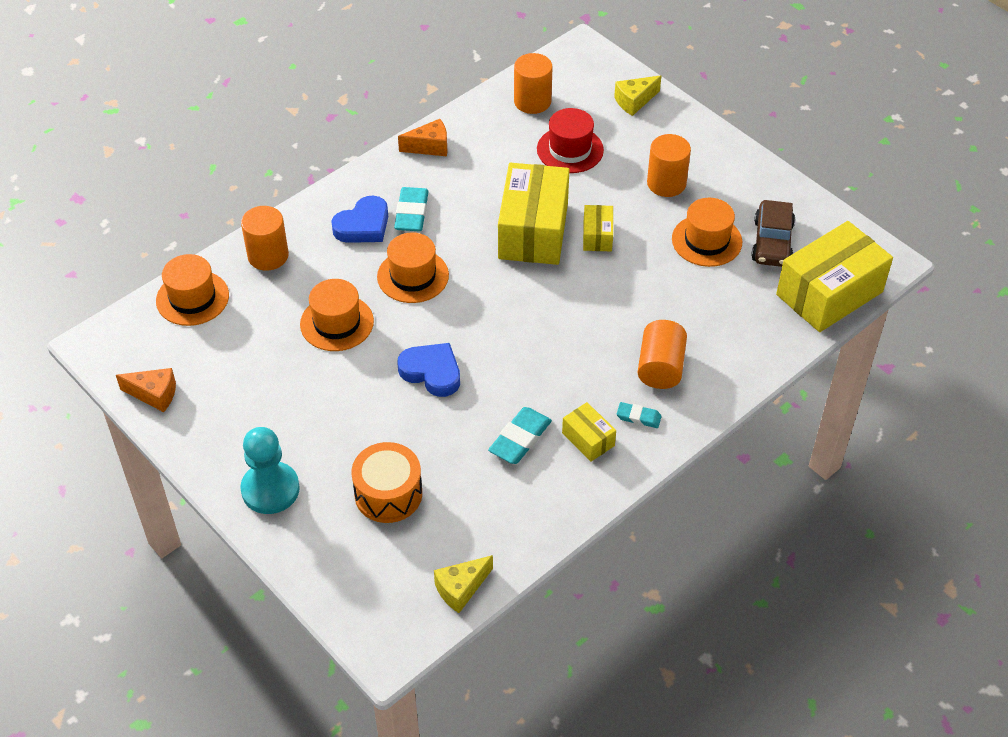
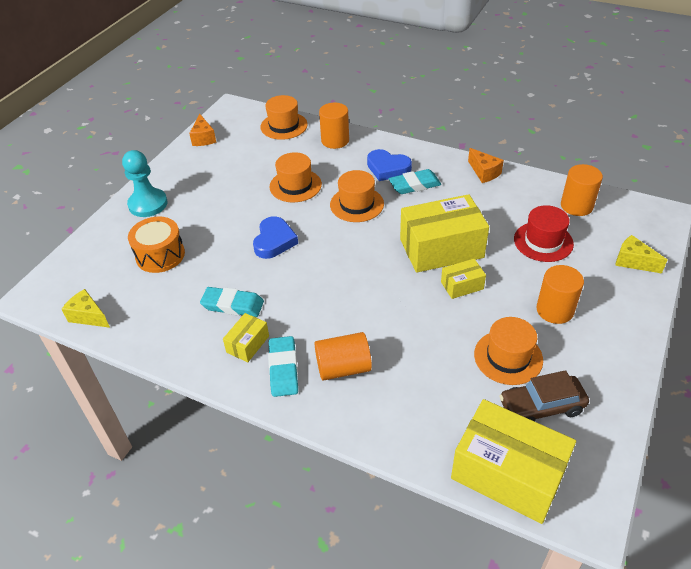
camera: 70 degrees right, 5 degrees down
turquoise eraser [617,402,662,428] -> turquoise eraser [268,336,298,397], size x1.69

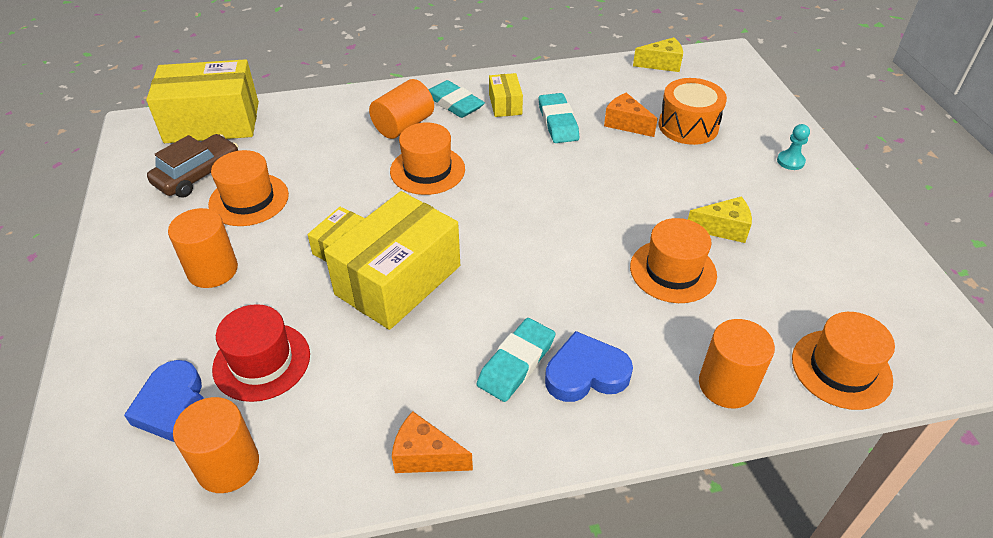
camera: 140 degrees right, 0 degrees up
turquoise pawn [122,150,168,217] -> turquoise pawn [777,124,810,170], size x0.50
orange cheese [189,114,216,146] -> orange cheese moved to [604,93,658,137]
turquoise eraser [200,287,264,317] -> turquoise eraser turned 75 degrees counterclockwise [539,93,579,143]
blue heart [253,216,298,259] -> blue heart moved to [124,360,204,442]
orange hat [330,170,384,222] -> orange hat moved to [390,122,465,195]
yellow cheese [615,235,667,273] -> yellow cheese moved to [688,196,752,243]

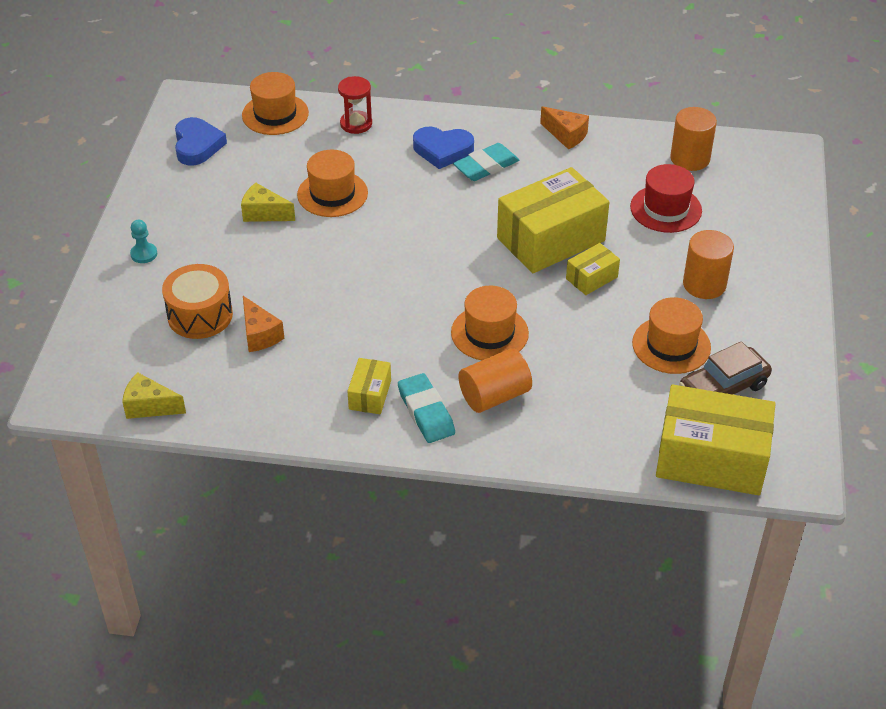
camera: 160 degrees left, 0 degrees up
blue heart [124,360,204,442] -> blue heart moved to [175,117,227,166]
turquoise eraser [539,93,579,143] -> none
orange cylinder [699,319,775,408] -> red hourglass [338,76,372,134]

